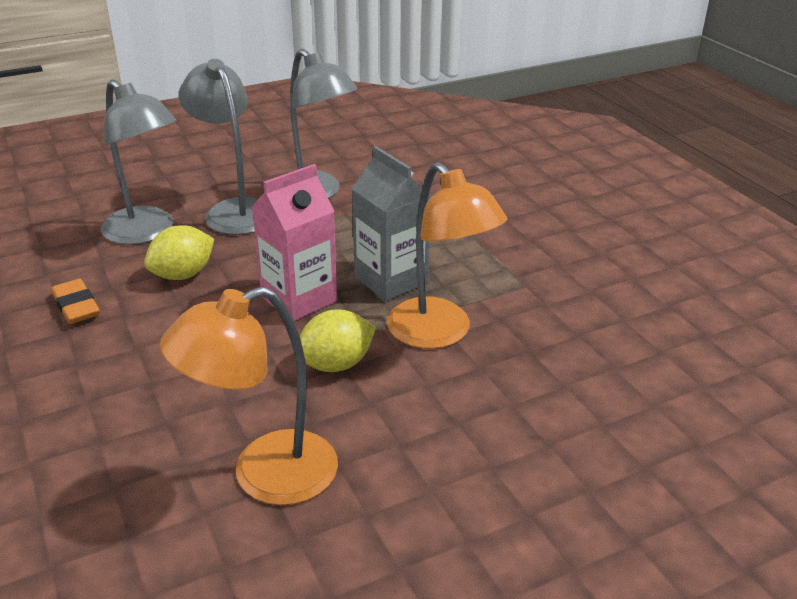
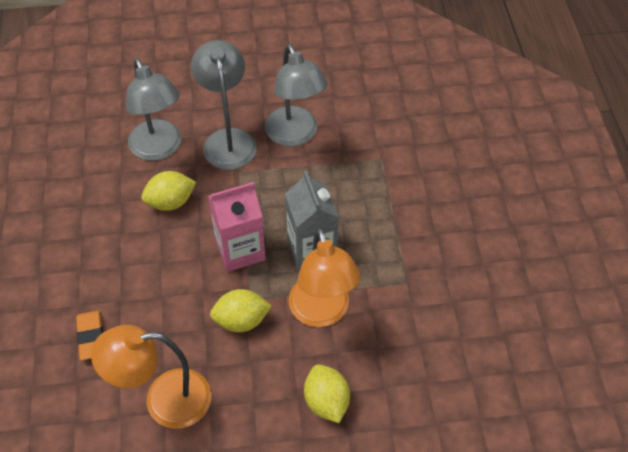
camera: 20 degrees right, 20 degrees up
orange eraser [51,279,100,324] -> orange eraser moved to [76,311,103,360]
none -> yellow lemon [304,364,350,423]

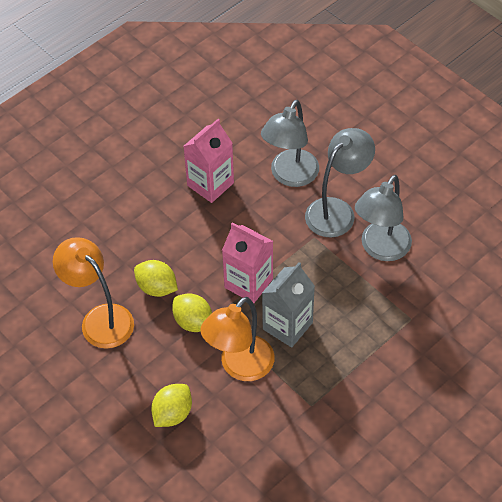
camera: 55 degrees right, 0 degrees up
orange eraser [76,311,103,360] -> none
yellow lemon [141,171,196,211] -> yellow lemon moved to [134,260,178,297]
none -> pink carton [183,119,234,203]

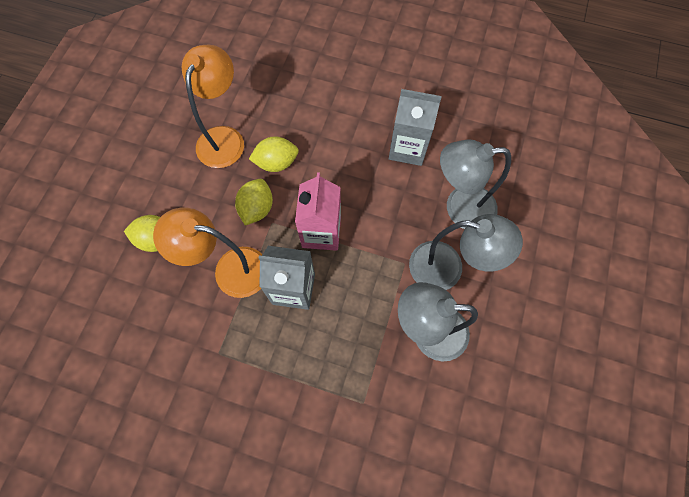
camera: 60 degrees right, 15 degrees up
yellow lemon [134,260,178,297] -> yellow lemon turned 75 degrees clockwise [249,136,299,172]
pink carton [183,119,234,203] -> grey carton [389,89,442,166]

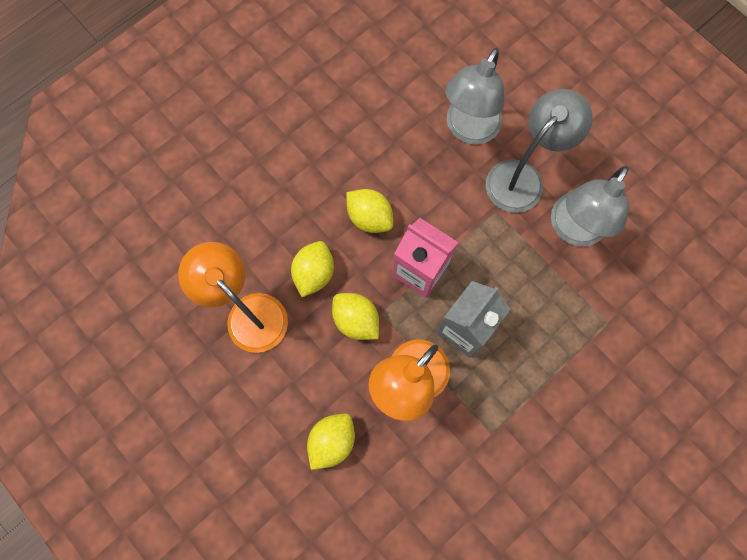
camera: 60 degrees left, 5 degrees up
grey carton [389,89,442,166] -> none
none -> yellow lemon [346,189,393,233]

